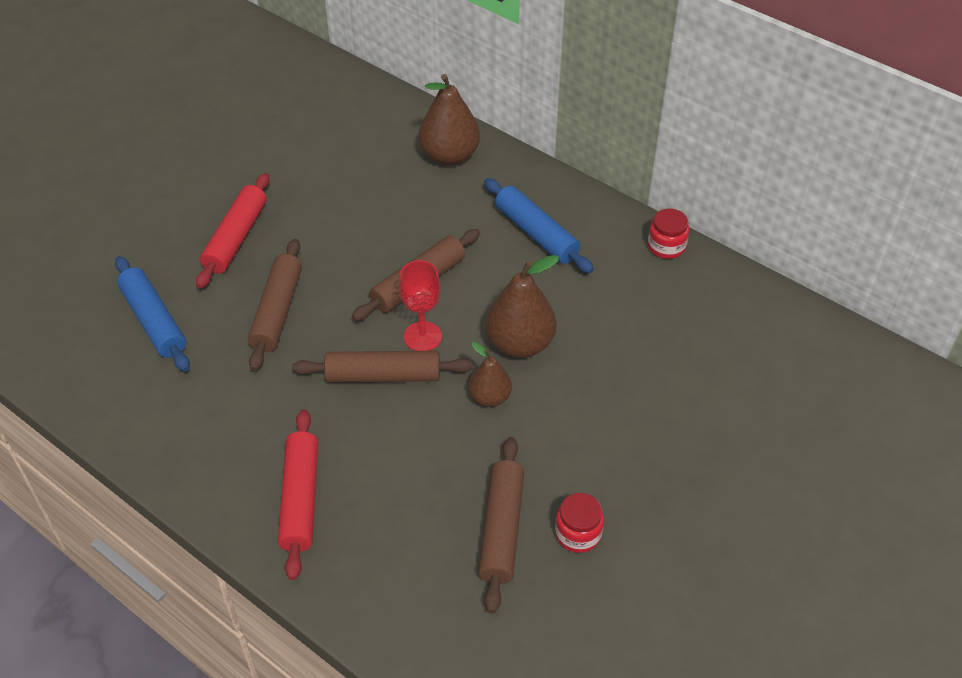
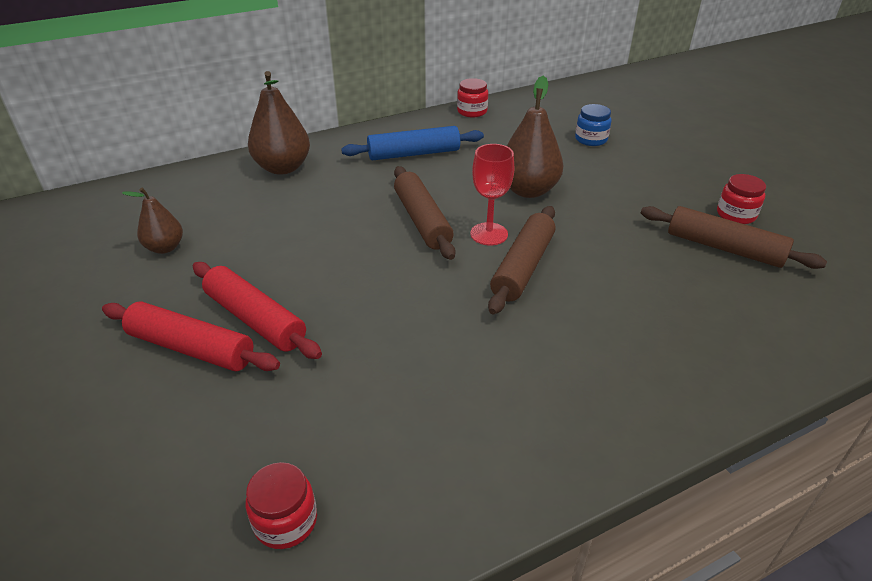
camera: 65 degrees left, 10 degrees down
blue rolling pin [115,256,190,372] -> none
brown rolling pin [248,239,302,371] -> none
red rolling pin [278,409,318,580] -> red rolling pin moved to [102,302,280,371]
brown pear [468,342,512,407] -> brown pear moved to [122,188,183,254]
none -> red jar [246,462,317,549]
none -> blue jar [575,104,612,146]

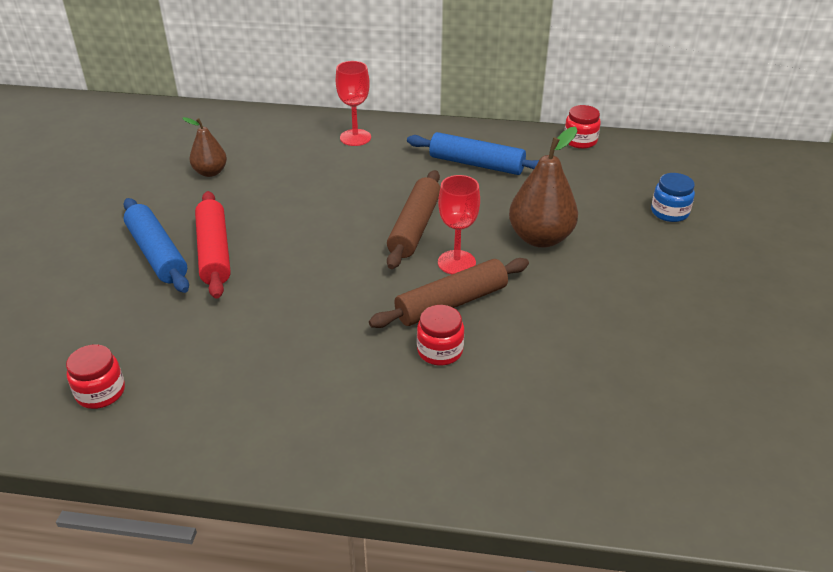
camera: 35 degrees right, 0 degrees up
red rolling pin [102,302,280,371] -> blue rolling pin [123,198,189,293]
brown pear [248,71,310,175] -> red goblet [336,61,371,146]
brown rolling pin [641,206,827,269] -> none
red jar [717,174,766,224] -> red jar moved to [417,305,464,365]

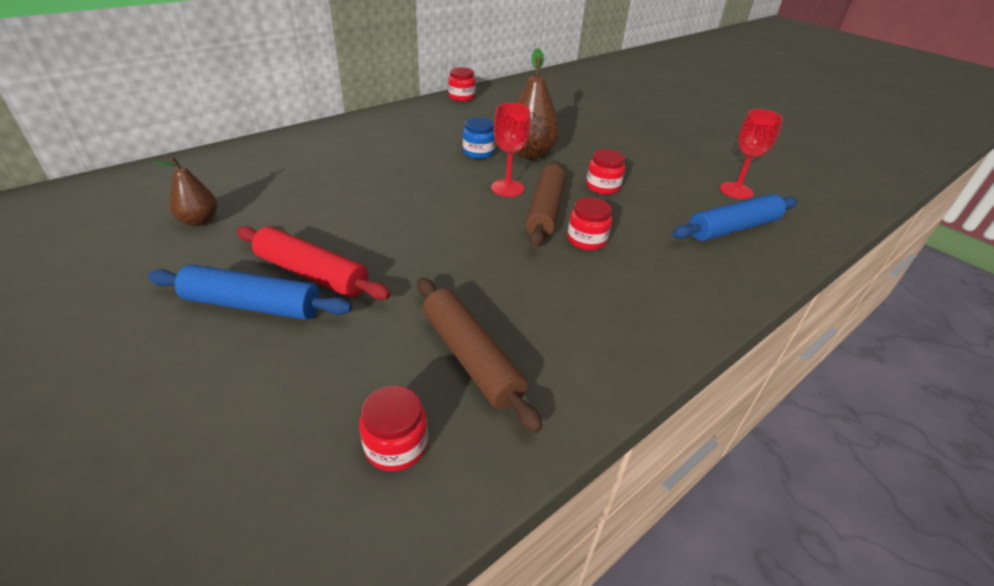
camera: 50 degrees left, 0 degrees up
red goblet [336,61,371,146] -> red goblet moved to [720,109,783,199]
brown rolling pin [387,170,440,269] -> brown rolling pin moved to [417,278,543,433]
blue rolling pin [407,132,539,175] -> blue rolling pin moved to [672,194,797,241]
blue jar [651,173,695,222] -> blue jar moved to [463,117,496,159]
none -> red jar [586,149,625,194]

